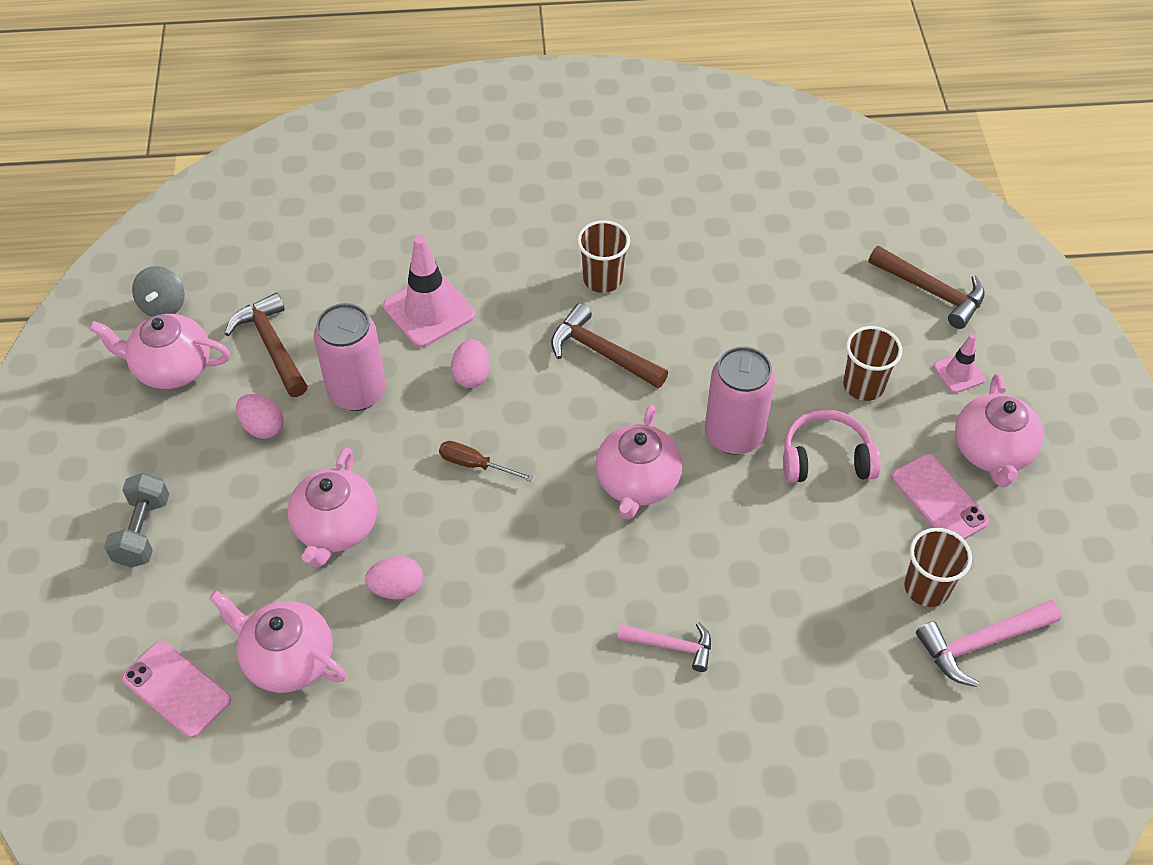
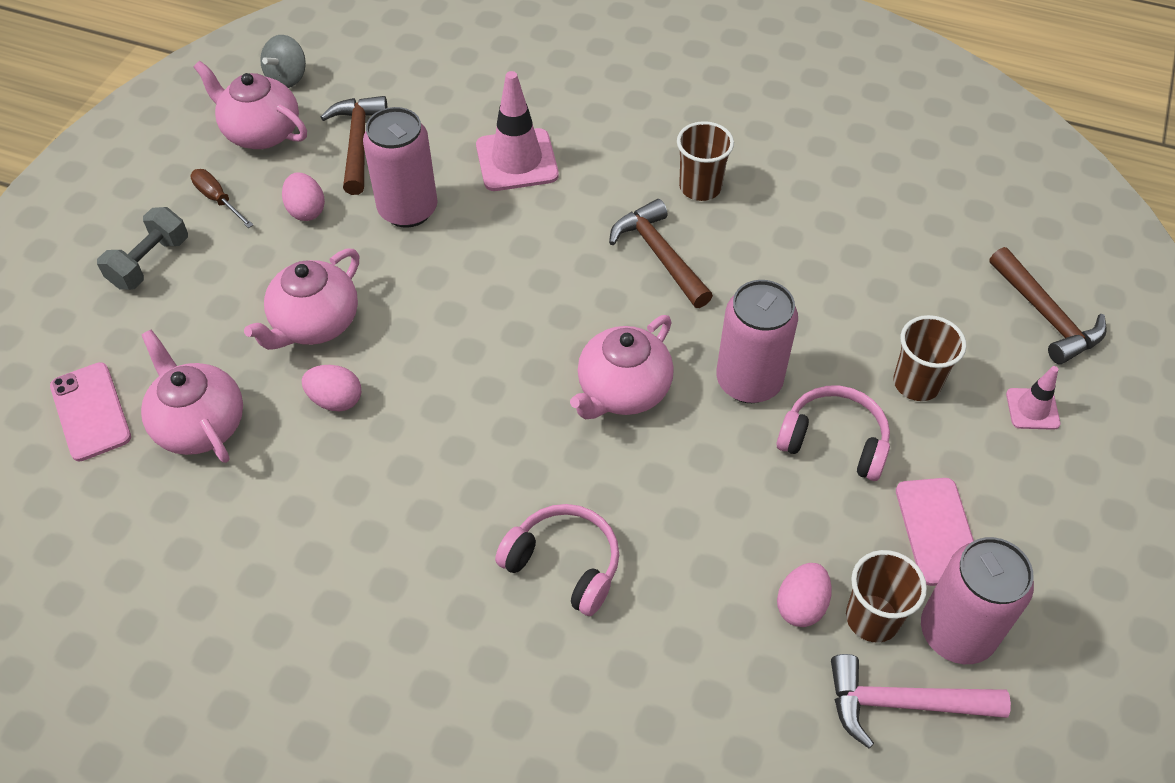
camera: 25 degrees right, 0 degrees up
brown screwdriver [439,441,534,482] -> brown screwdriver moved to [190,169,253,228]
pink egg [451,339,490,388] -> pink egg moved to [777,563,832,627]
pink hammer [617,622,711,672] -> pink headphones [495,504,619,616]
pink teapot [955,374,1043,487] -> none
none -> pink can [921,537,1034,664]

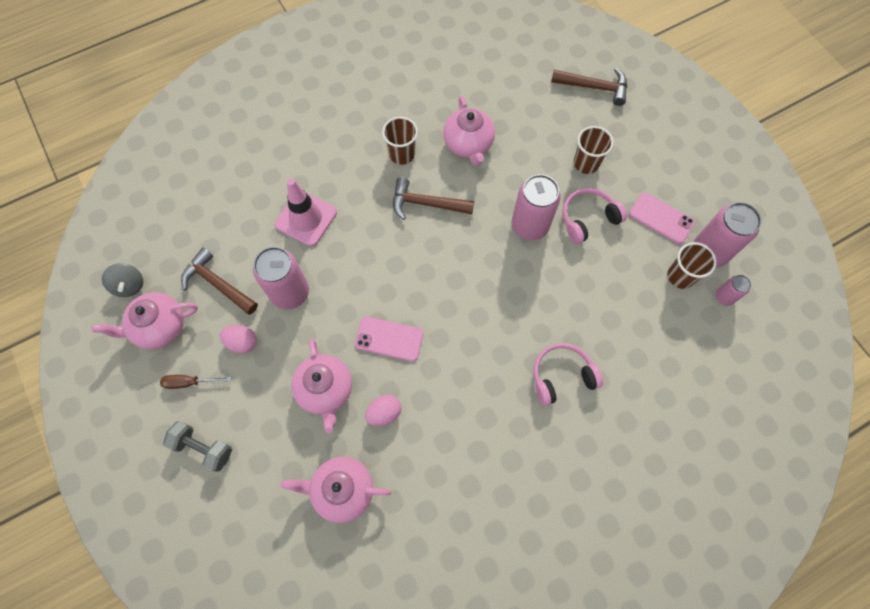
camera: 50 degrees left, 15 degrees up
pink phone [50,362,131,461] -> pink phone moved to [355,317,424,362]
grey dumbbell [97,207,188,290] -> grey dumbbell turned 45 degrees counterclockwise [163,421,232,472]
pink teapot [570,315,674,419] -> pink teapot moved to [443,96,495,166]
pink egg [777,563,832,627] -> none
pink hammer [831,654,1011,748] -> pink can [716,275,751,306]
pink traffic cone [1006,366,1061,430] -> none

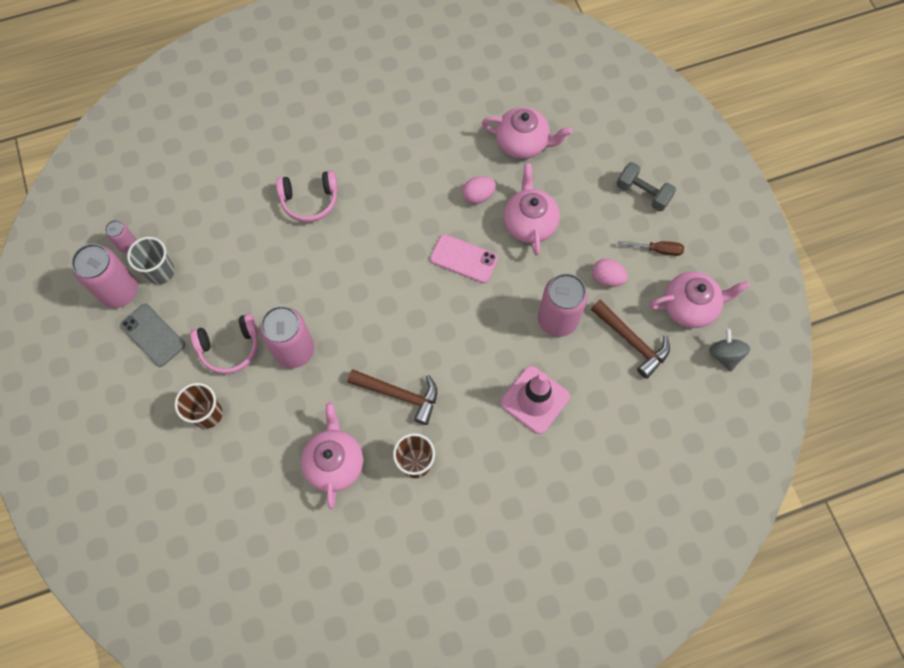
camera: 170 degrees left, 0 degrees up
brown hammer [551,68,627,106] -> none
pink phone [629,193,695,244] -> grey phone [120,304,185,367]
brown cup [667,242,717,289] -> grey cup [127,237,175,284]

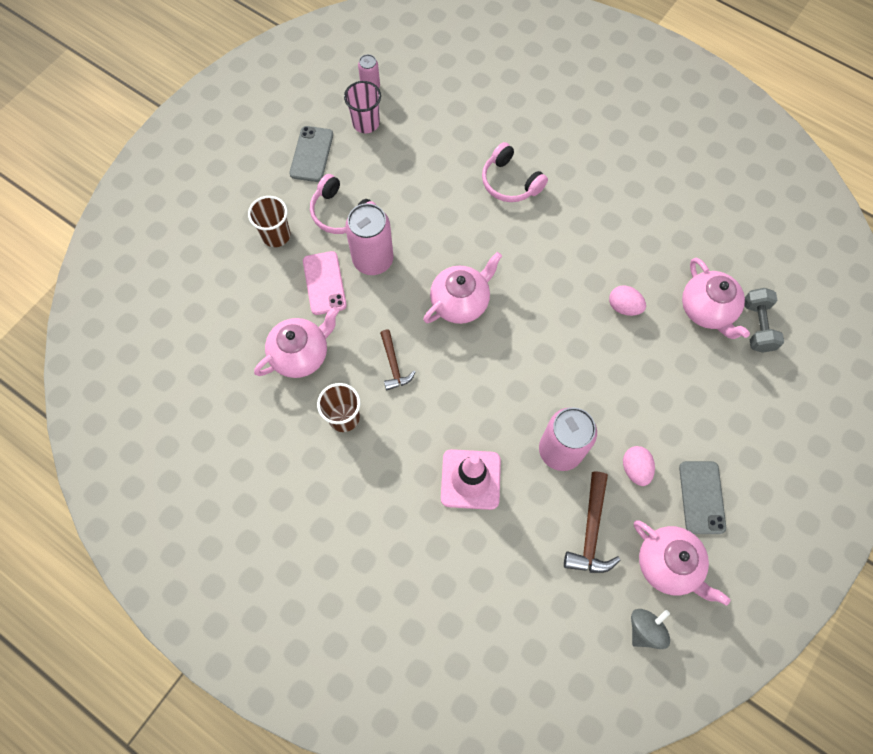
camera: 55 degrees right, 0 degrees up
pink can [71,244,138,308] -> none
grey cup [127,237,175,284] -> pink cup [344,81,381,133]
brown hammer [347,369,437,425] -> brown hammer [380,330,415,390], size x0.66
pink phone [430,234,498,283] -> pink phone moved to [303,251,347,315]
pink teapot [504,163,560,256] -> pink teapot moved to [423,252,502,324]
grey dumbbell [616,162,676,212] -> grey dumbbell moved to [745,288,784,353]
brown screwdriver [617,241,684,256] -> grey phone [679,461,726,534]

